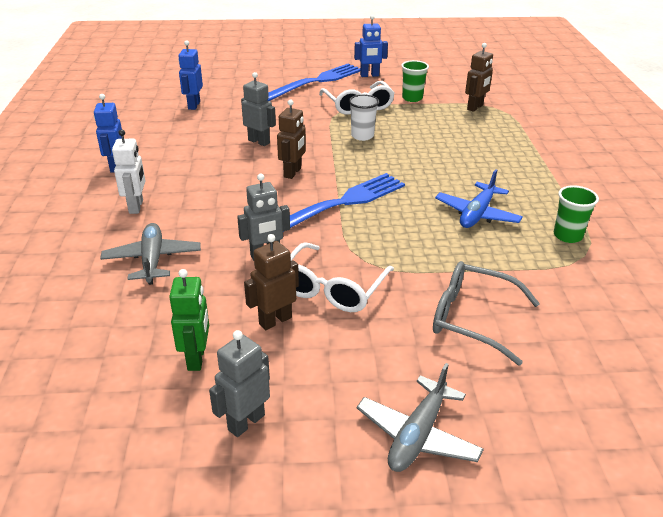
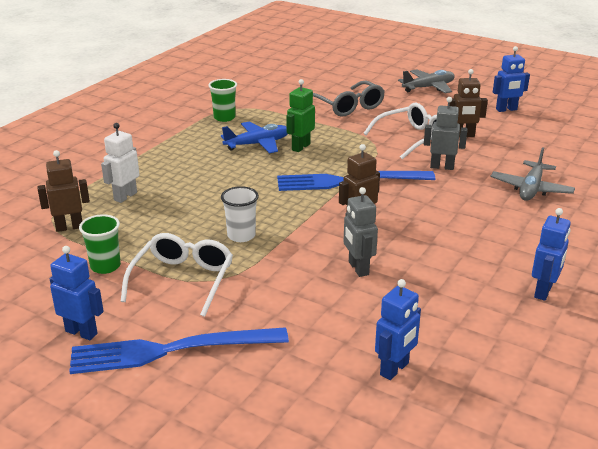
camera: 145 degrees left, 5 degrees down
white robot [112,129,145,214] -> white robot moved to [101,123,140,203]
green robot [169,269,209,371] -> green robot moved to [286,79,315,152]
grey robot [209,330,270,437] -> blue robot [493,46,530,112]

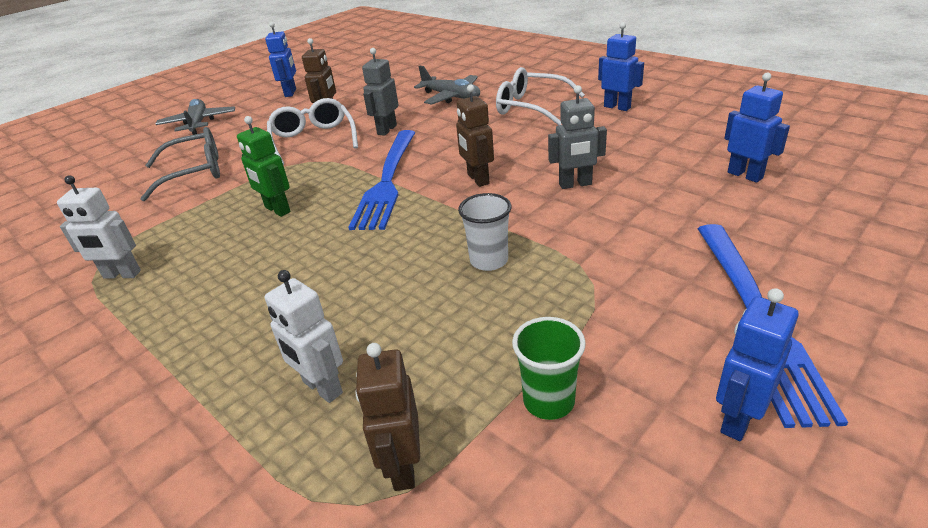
camera: 75 degrees left, 5 degrees up
white glasses [120,233,233,317] -> white glasses moved to [496,67,585,125]
green cup [208,79,237,122] -> white robot [57,175,141,279]
blue plane [221,122,287,153] -> none

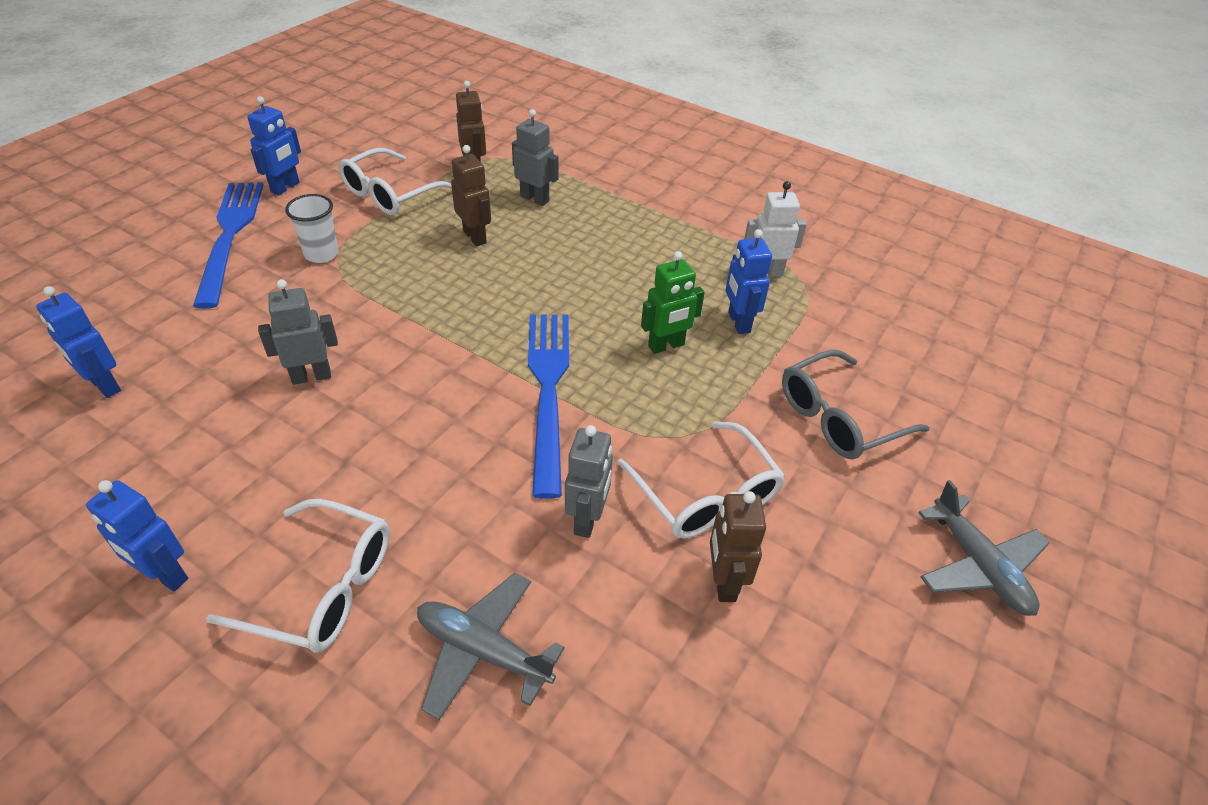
camera: 165 degrees right, 10 degrees up
green robot [237,116,291,217] -> green robot turned 120 degrees clockwise [641,251,705,354]
blue robot [265,22,296,97] -> blue robot moved to [726,229,772,334]
white robot [265,270,343,403] -> grey robot [512,109,559,206]
brown robot [456,84,494,187] -> brown robot moved to [451,145,491,247]
white cup [458,193,512,271] -> white cup moved to [285,194,339,263]
green cup [512,317,586,420] -> white glasses [339,148,452,215]

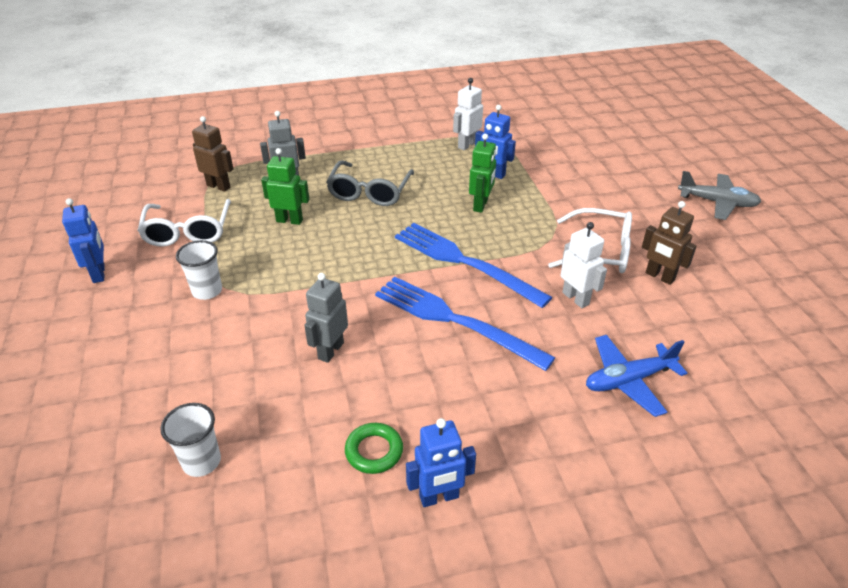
camera: 45 degrees left, 5 degrees down
blue robot [36,286,121,398] -> white cup [161,403,221,477]
blue fork [193,182,263,309] -> blue fork moved to [375,276,556,371]
white glasses [206,499,390,653] -> none
grey plane [417,573,565,720] -> blue plane [586,335,687,417]
brown robot [451,145,491,247] -> green robot [261,148,309,225]
grey robot [565,425,613,538] -> white robot [560,222,607,308]
grey glasses [782,350,930,459] -> grey glasses moved to [326,160,414,206]
none -> green ring [345,423,403,474]

